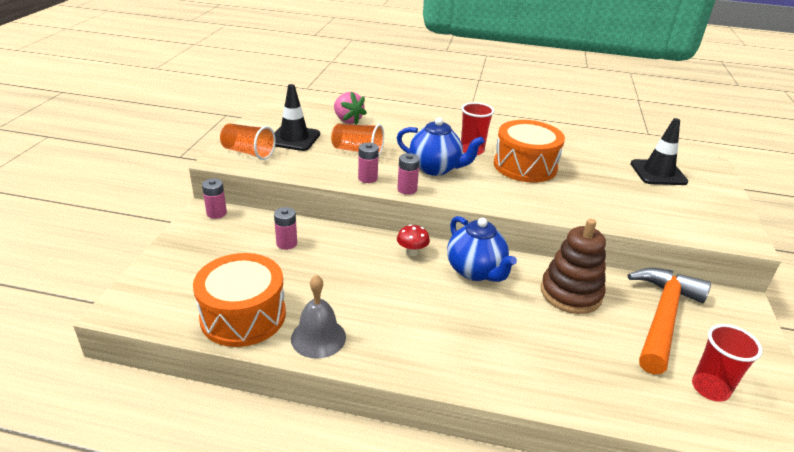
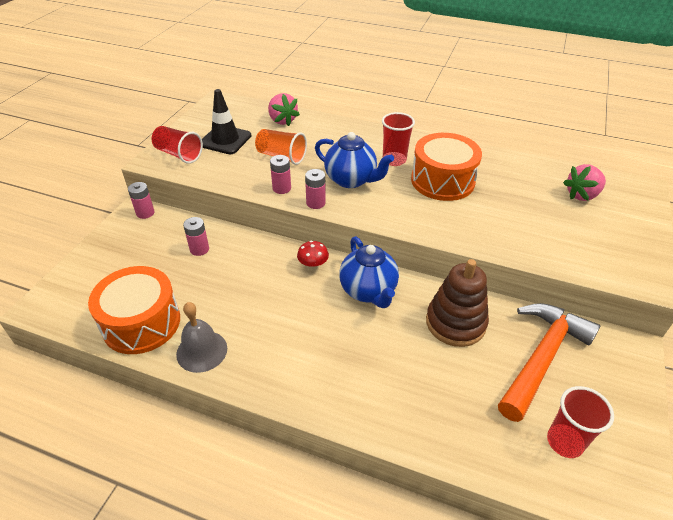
camera: 10 degrees right, 10 degrees up
orange cup [220,123,276,160] -> red cup [152,126,203,164]
black traffic cone [631,118,688,185] -> pink strawberry [563,164,606,201]

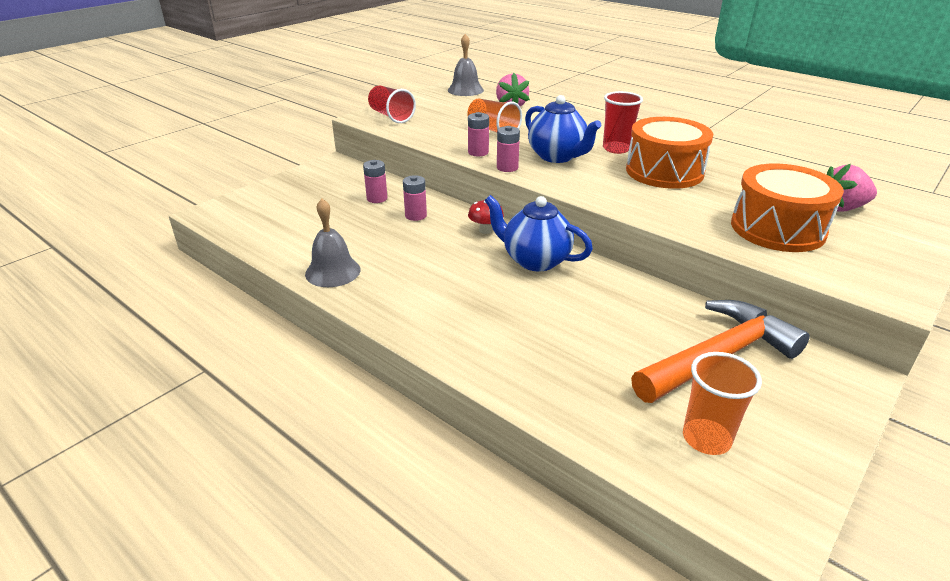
camera: 20 degrees right, 10 degrees down
orange drum [88,266,180,354] -> orange drum moved to [731,164,844,252]
pink battery [128,182,155,219] -> pink battery moved to [403,175,427,221]
black traffic cone [202,89,251,154] -> none
blue teapot [339,236,399,308] -> blue teapot turned 120 degrees clockwise [484,195,593,271]
brown stacking toy [426,259,489,347] -> none
red cup [547,386,614,458] -> orange cup [683,352,762,455]
none -> grey bell [448,34,484,96]

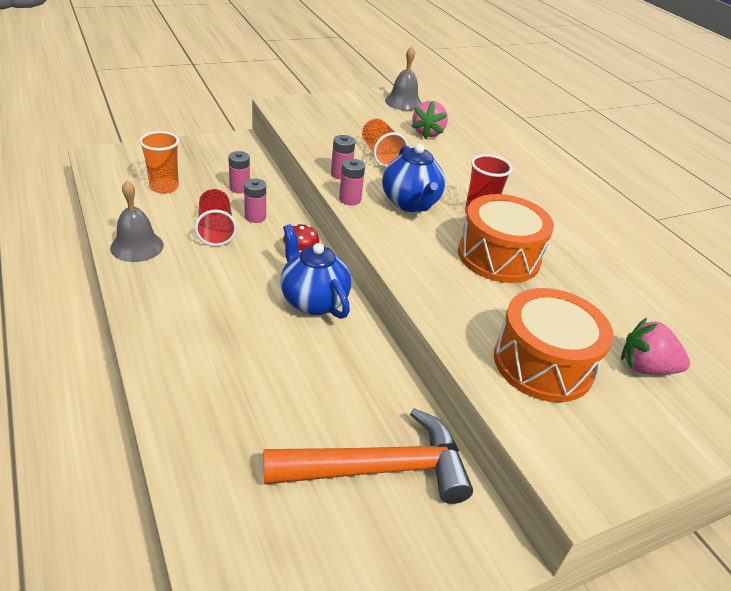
camera: 20 degrees right, 5 degrees up
red cup [368,86,416,123] -> red cup moved to [195,189,237,246]
orange cup [683,352,762,455] -> orange cup moved to [139,131,179,194]

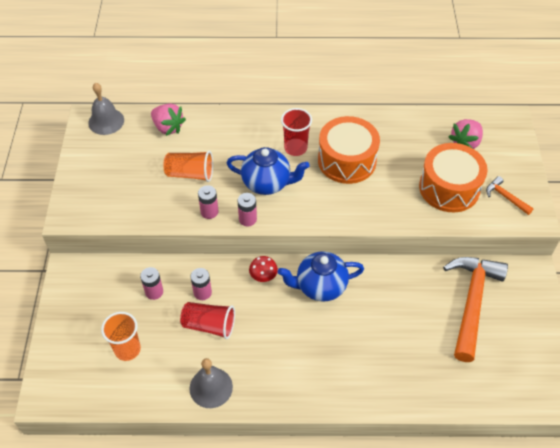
camera: 60 degrees left, 15 degrees up
none -> orange hammer [486,176,534,215]

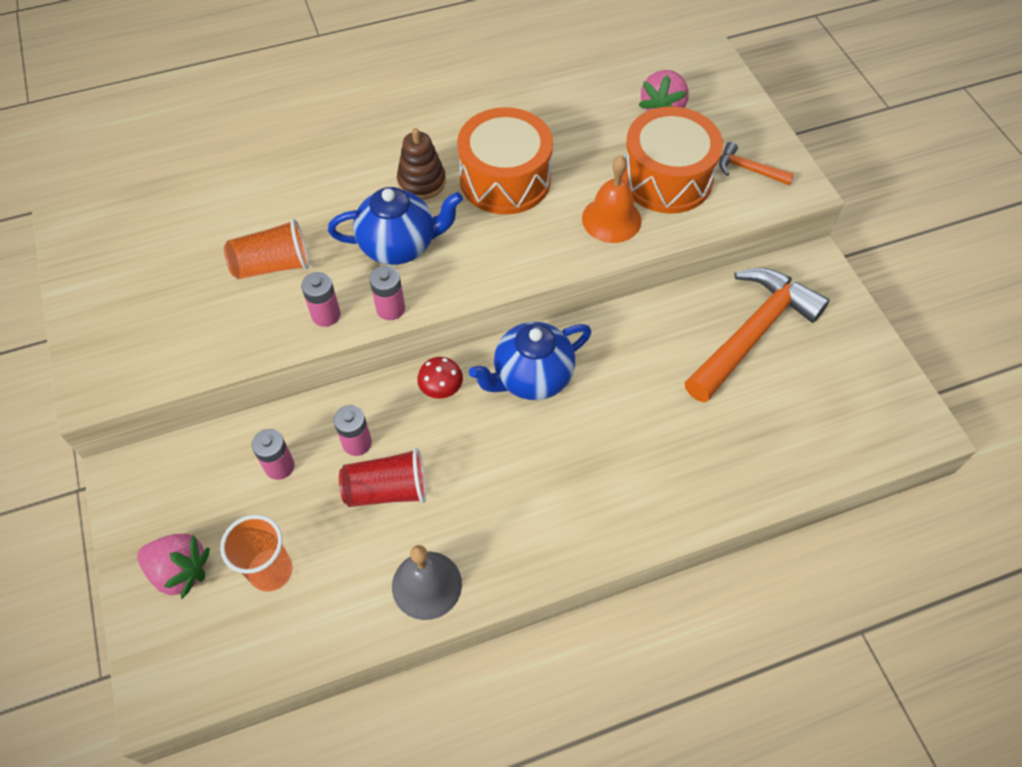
camera: 20 degrees left, 5 degrees up
grey bell [88,83,124,135] -> none
pink strawberry [151,104,186,136] -> pink strawberry moved to [137,534,210,599]
red cup [281,108,312,156] -> brown stacking toy [397,128,446,200]
orange hammer [443,257,508,362] -> orange hammer turned 45 degrees clockwise [685,268,830,402]
none -> orange bell [582,156,642,243]

